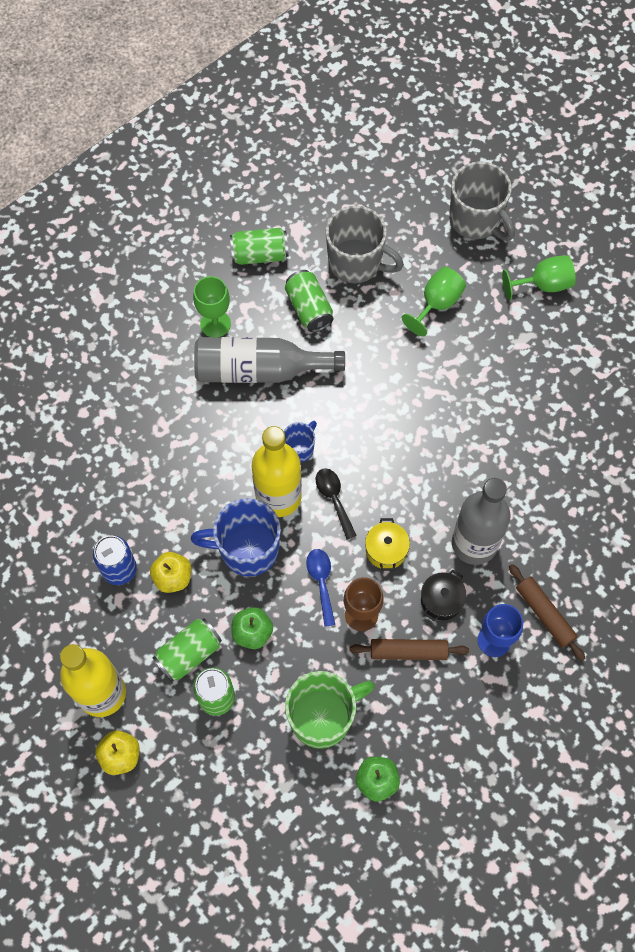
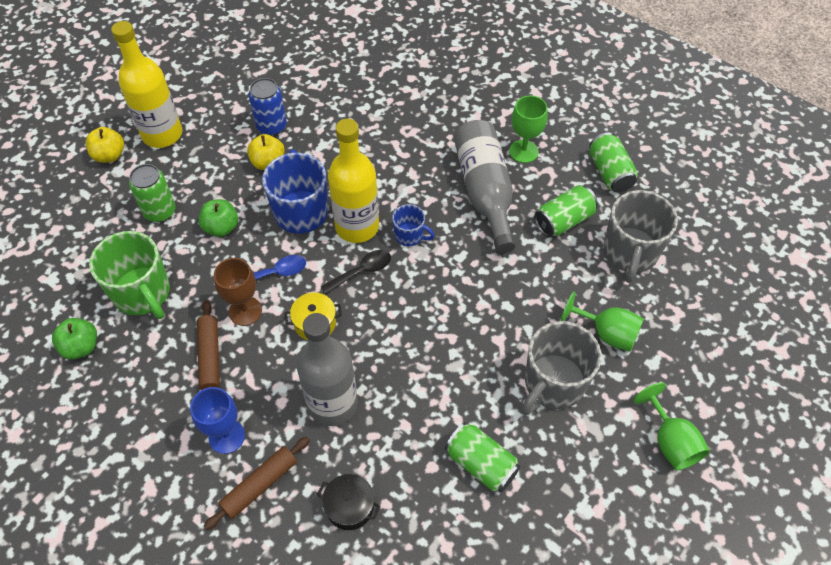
camera: 80 degrees right, 10 degrees down
green can [152,618,222,682] -> green can moved to [445,422,520,492]
black pot [421,569,467,621] -> black pot moved to [317,474,381,530]
grey mug [449,161,515,240] -> grey mug moved to [522,321,602,415]

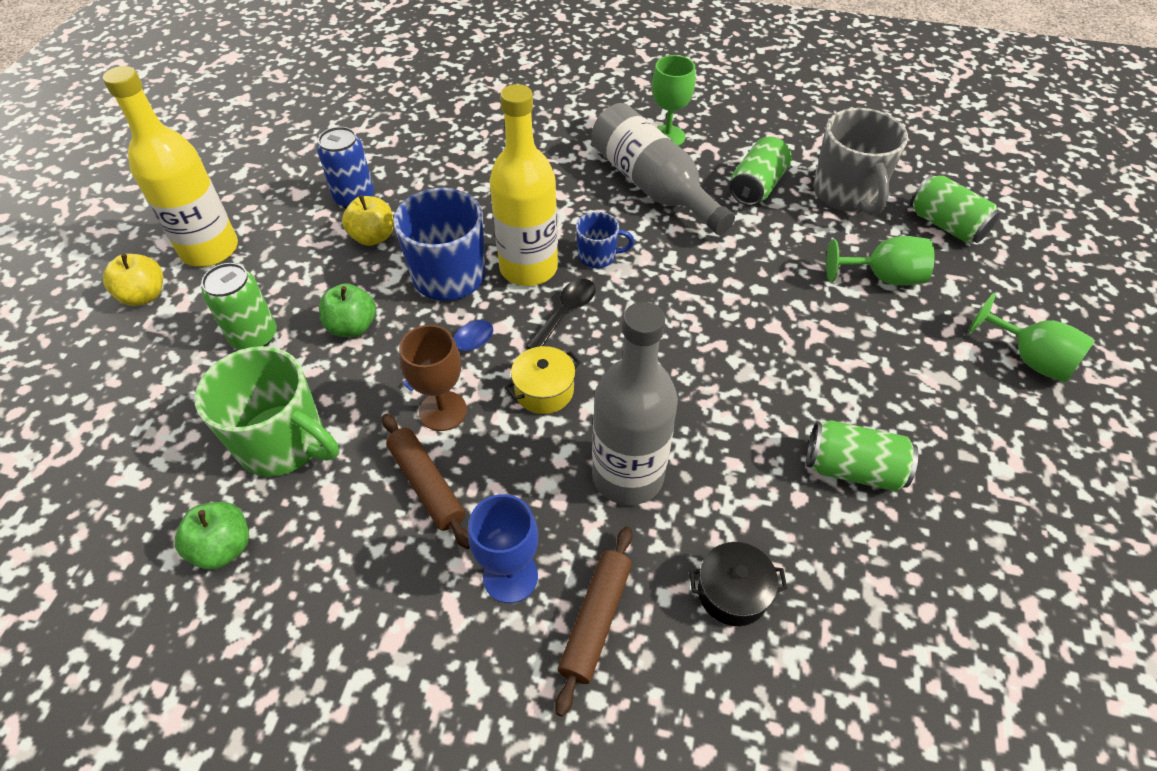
camera: 25 degrees left, 5 degrees down
grey mug [522,321,602,415] -> none
green can [589,132,638,192] -> green can moved to [910,174,1000,243]

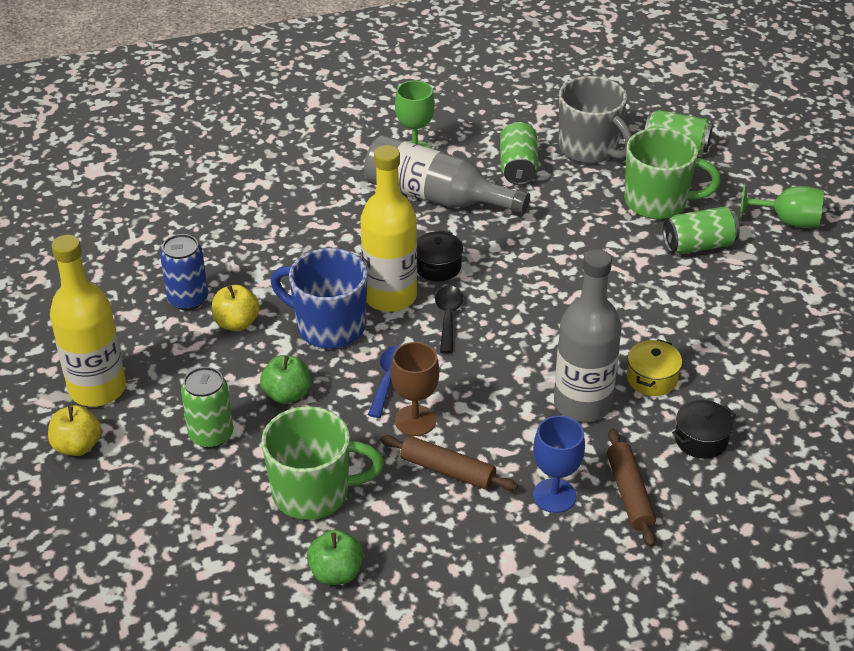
camera: 30 degrees left, 10 degrees down
yellow pot [505,346,581,414] -> yellow pot moved to [627,339,682,396]
blue mug [576,212,635,268] -> black pot [417,230,463,282]
green can [806,420,918,492] -> green can moved to [663,207,740,254]
green goblet [826,236,935,286] -> green mug [625,128,721,219]

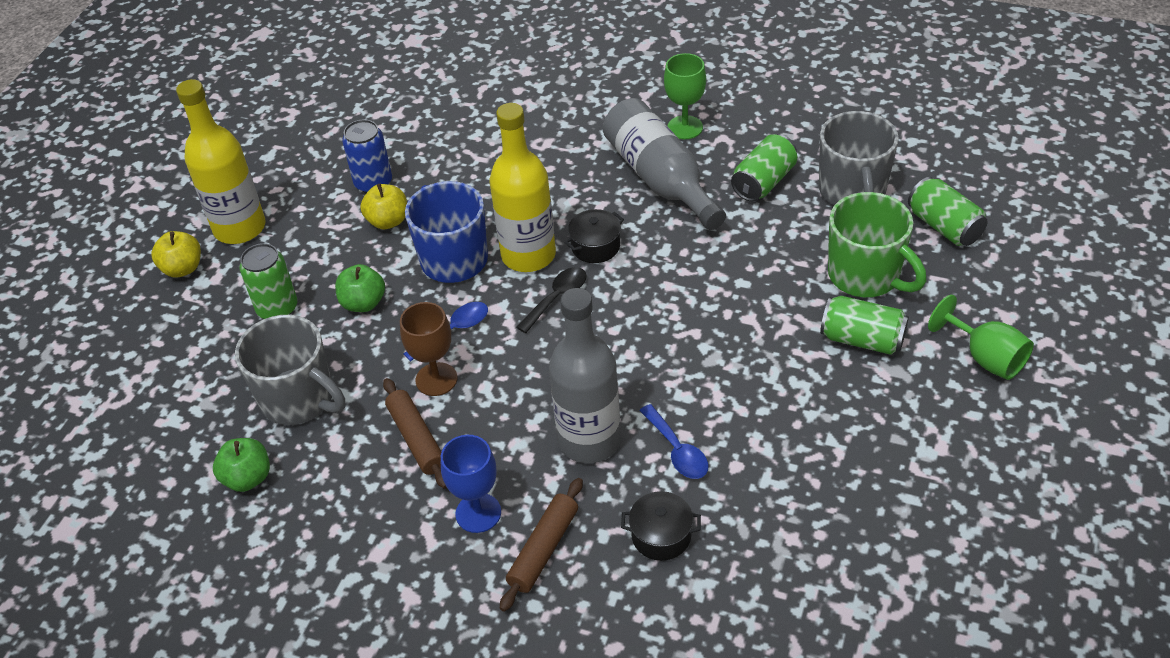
camera: 40 degrees right, 5 degrees up
green mug [261,406,384,520] -> grey mug [235,315,345,425]
yellow pot [627,339,682,396] -> blue spoon [639,404,709,479]

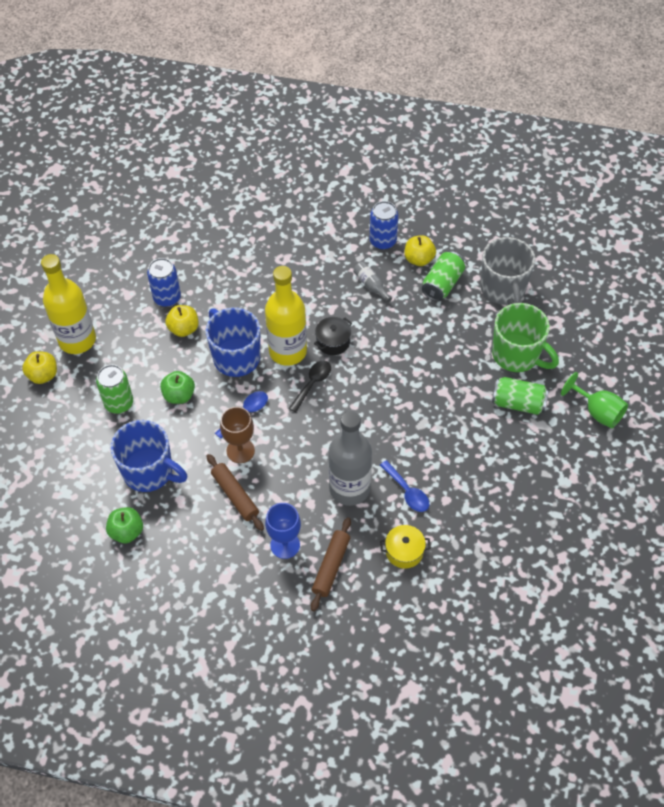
camera: 10 degrees left, 10 degrees up
grey mug [235,315,345,425] -> blue mug [110,420,188,492]
grey bottle [603,98,726,230] -> grey bottle [353,262,392,303], size x0.42
black pot [621,491,701,561] -> yellow pot [380,525,431,569]
green goblet [664,53,706,139] -> blue can [370,201,398,250]
green can [908,177,988,246] -> none
none -> yellow apple [405,235,436,266]

